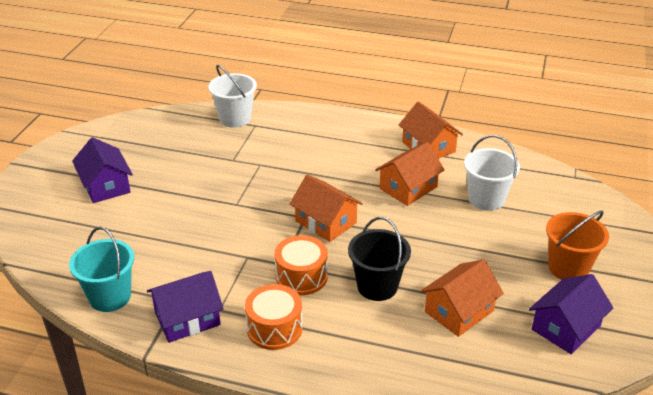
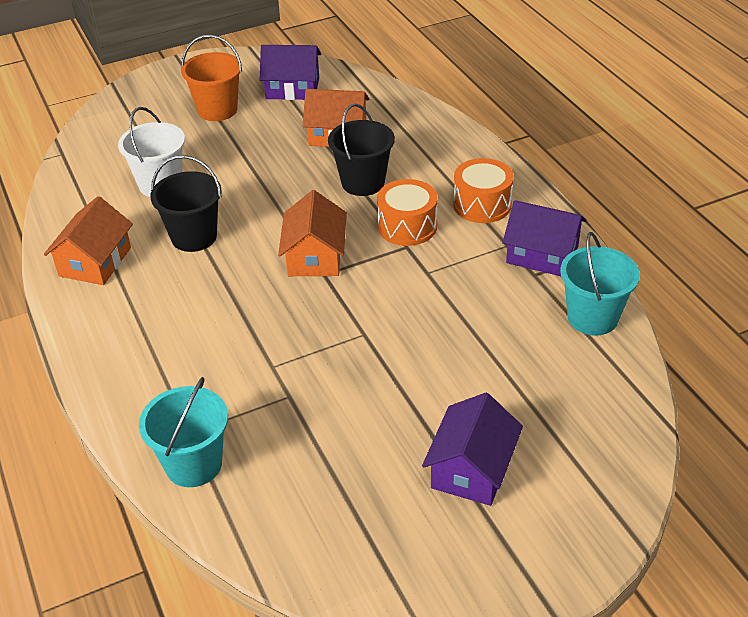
camera: 130 degrees left, 5 degrees up
white bucket [208,65,257,128] -> turquoise bucket [139,377,228,487]
orange house [375,142,445,206] -> black bucket [150,155,222,252]

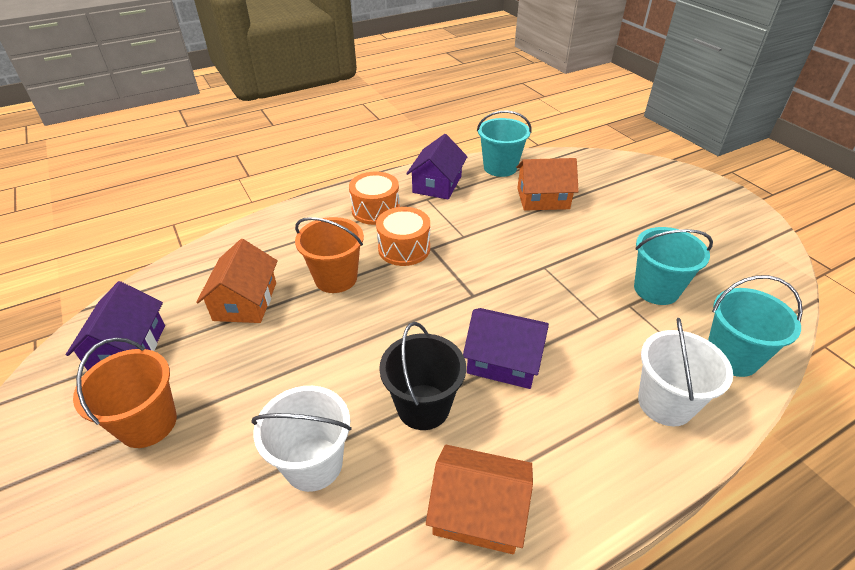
camera: 95 degrees left, 0 degrees up
orange house [278,190,347,276] -> orange house moved to [516,158,579,211]
black bucket [328,103,395,196] -> orange bucket [295,217,364,293]
purple house [422,393,523,506] -> purple house moved to [463,308,549,389]
none -> turquoise bucket [634,227,713,305]
none -> white bucket [638,318,733,426]

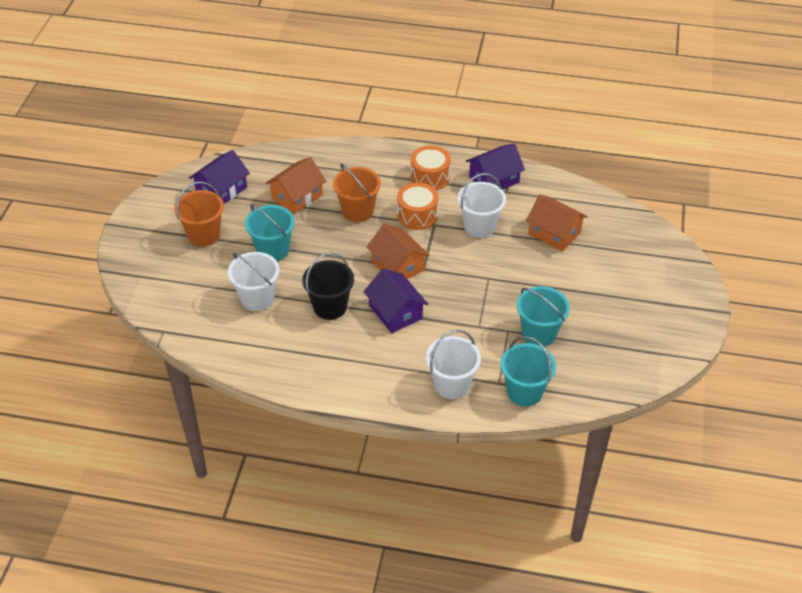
camera: 40 degrees right, 5 degrees up
orange house [426,445,533,554] -> orange house moved to [366,223,430,279]
turquoise bucket [477,110,531,177] -> turquoise bucket moved to [245,204,295,261]
none -> white bucket [458,173,506,238]

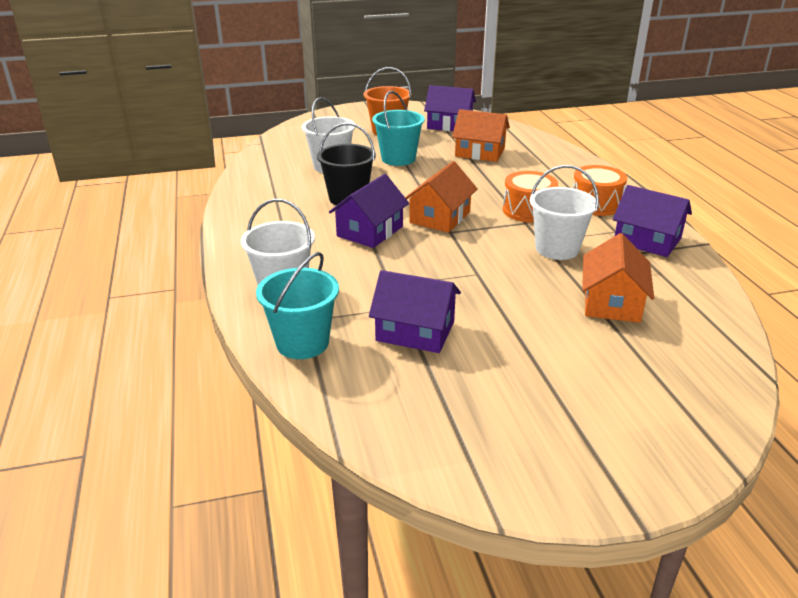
camera: 65 degrees right, 15 degrees down
orange bucket [333,164,381,222] -> none
turquoise bucket [517,286,570,347] -> purple house [369,270,461,353]

